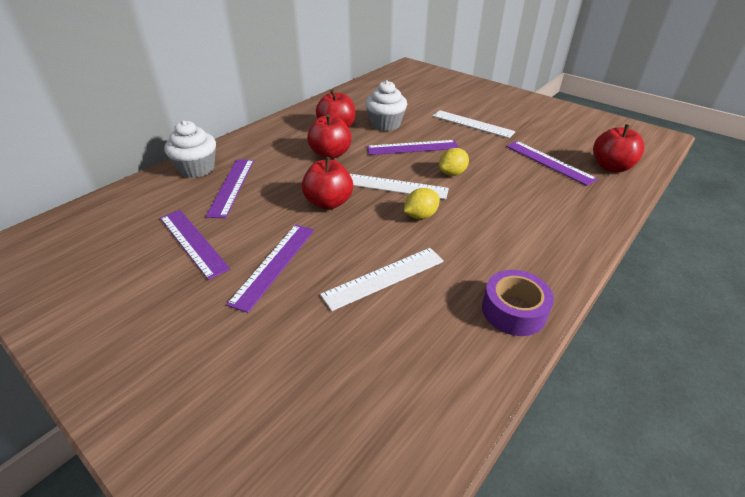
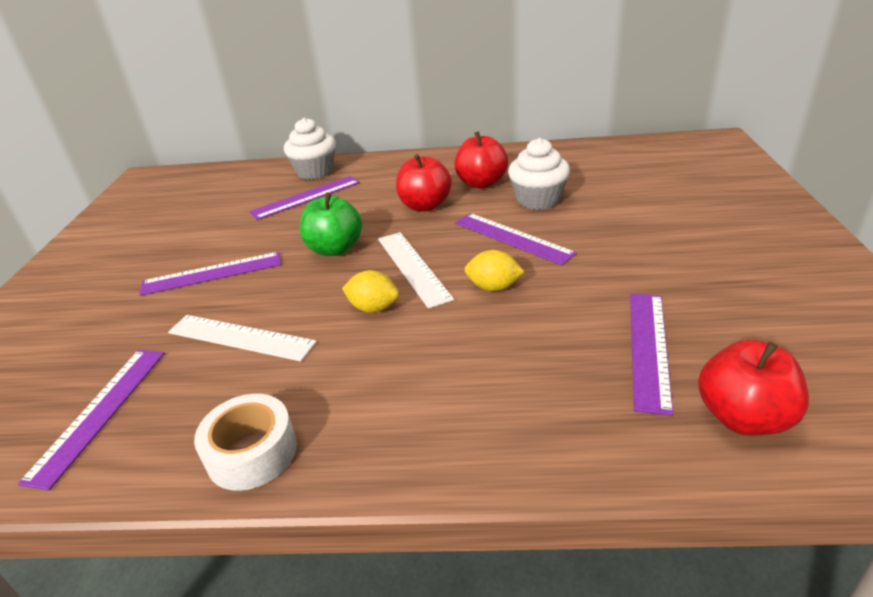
camera: 55 degrees right, 5 degrees down
purple ruler [160,210,230,280] -> purple ruler moved to [18,350,165,490]
red apple [302,157,353,210] -> green apple [300,193,362,256]
white ruler [433,110,515,138] -> none
purple tape [482,270,554,336] -> white tape [194,394,297,491]

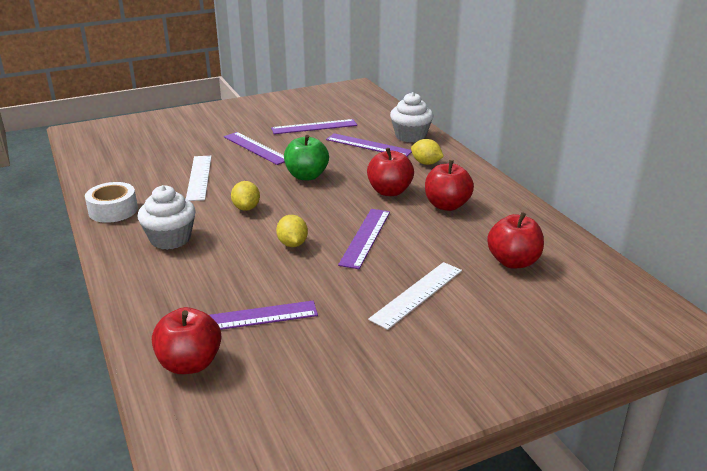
camera: 60 degrees right, 5 degrees down
purple ruler [18,350,165,490] -> purple ruler moved to [271,119,357,134]
white ruler [378,232,454,309] -> white ruler moved to [368,262,462,330]
white cupcake [508,138,570,210] -> white cupcake moved to [138,185,196,250]
none -> yellow lemon [411,139,444,165]
none -> red apple [487,212,544,268]

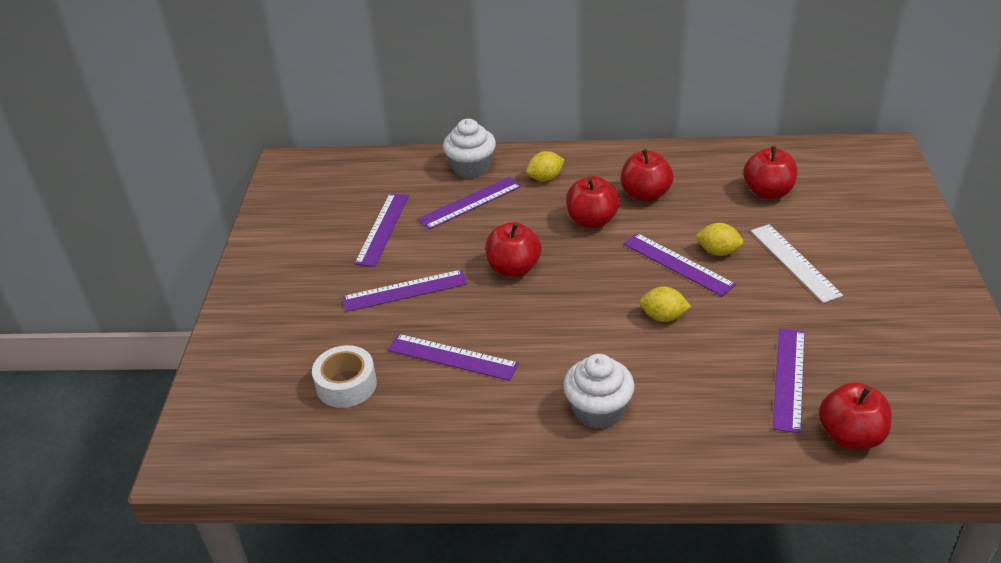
camera: 60 degrees left, 10 degrees up
white tape [85,182,138,223] -> white tape moved to [312,345,377,408]
white ruler [186,156,212,201] -> purple ruler [388,334,519,381]
yellow lemon [231,181,260,211] -> yellow lemon moved to [695,223,743,256]
green apple [284,135,329,180] -> red apple [485,222,542,277]

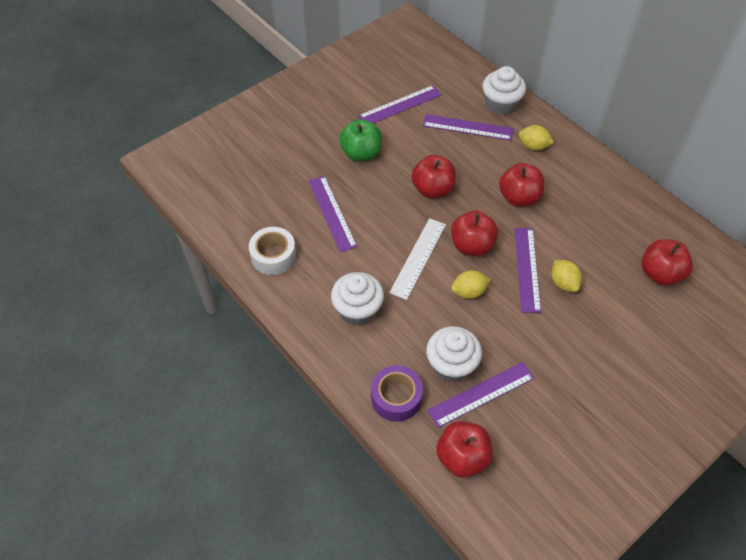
camera: 45 degrees right, 15 degrees up
white tape [312,345,377,408] -> white tape moved to [249,227,296,275]
purple ruler [342,270,467,312] -> green apple [339,119,382,161]
red apple [621,149,674,202] -> red apple moved to [451,211,498,256]
yellow lemon [639,287,691,322] -> yellow lemon turned 75 degrees counterclockwise [451,270,490,299]
white ruler [751,224,843,303] -> white ruler moved to [389,218,446,300]
none -> purple tape [371,365,423,422]
none -> white cupcake [426,326,482,382]

